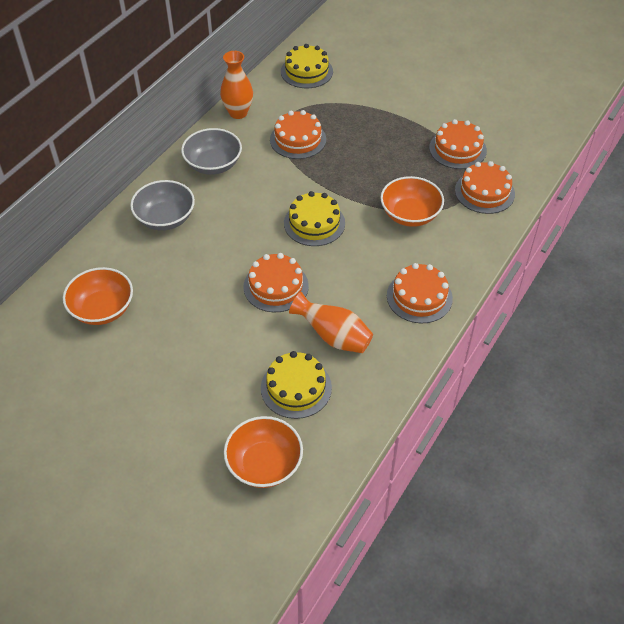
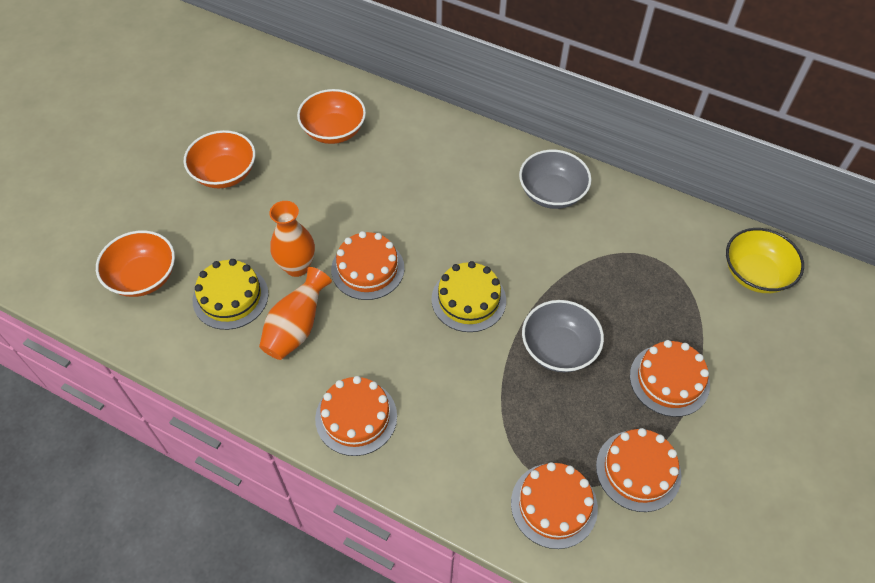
camera: 85 degrees right, 5 degrees up
grey bowl [130,180,195,231] -> grey bowl moved to [522,300,604,372]
orange vase [220,51,253,119] -> orange vase moved to [269,201,315,277]
orange cake [270,110,326,159] -> orange cake moved to [630,340,710,417]
yellow cake [281,44,333,88] -> yellow bowl [726,228,804,293]
orange bowl [380,176,444,227] -> orange bowl moved to [184,130,255,188]

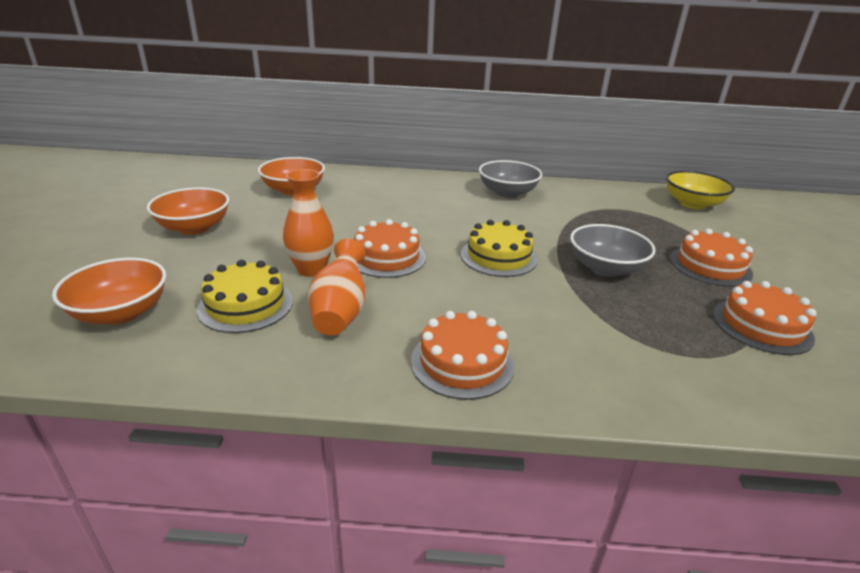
camera: 25 degrees left, 25 degrees down
orange cake [511,462,598,549] -> none

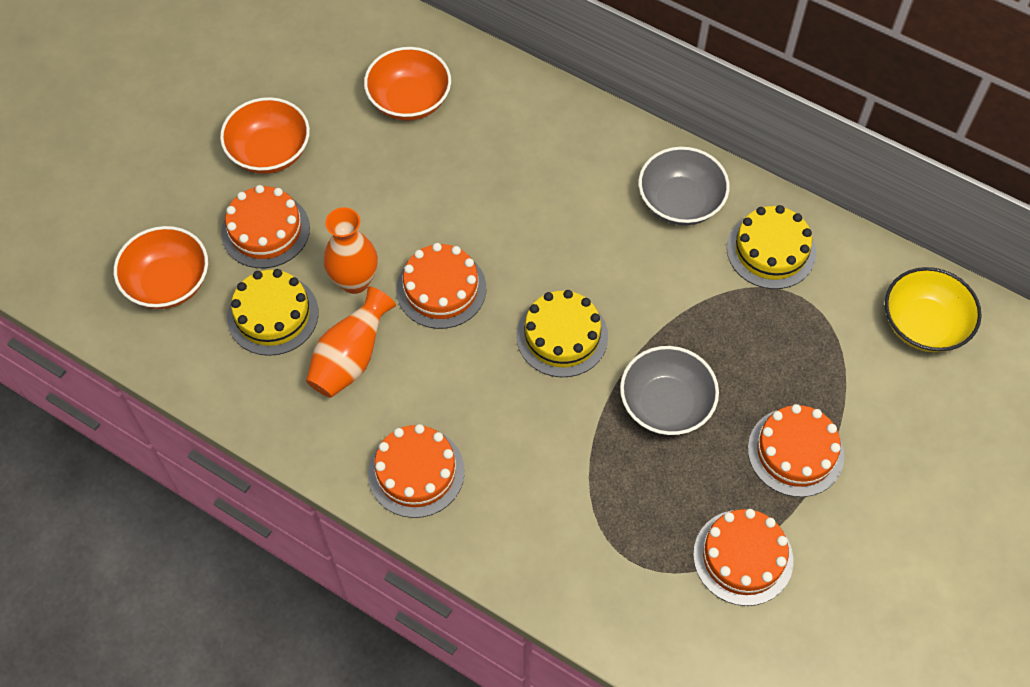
camera: 30 degrees right, 30 degrees up
none -> orange cake [221,185,310,268]
none -> yellow cake [727,205,816,289]

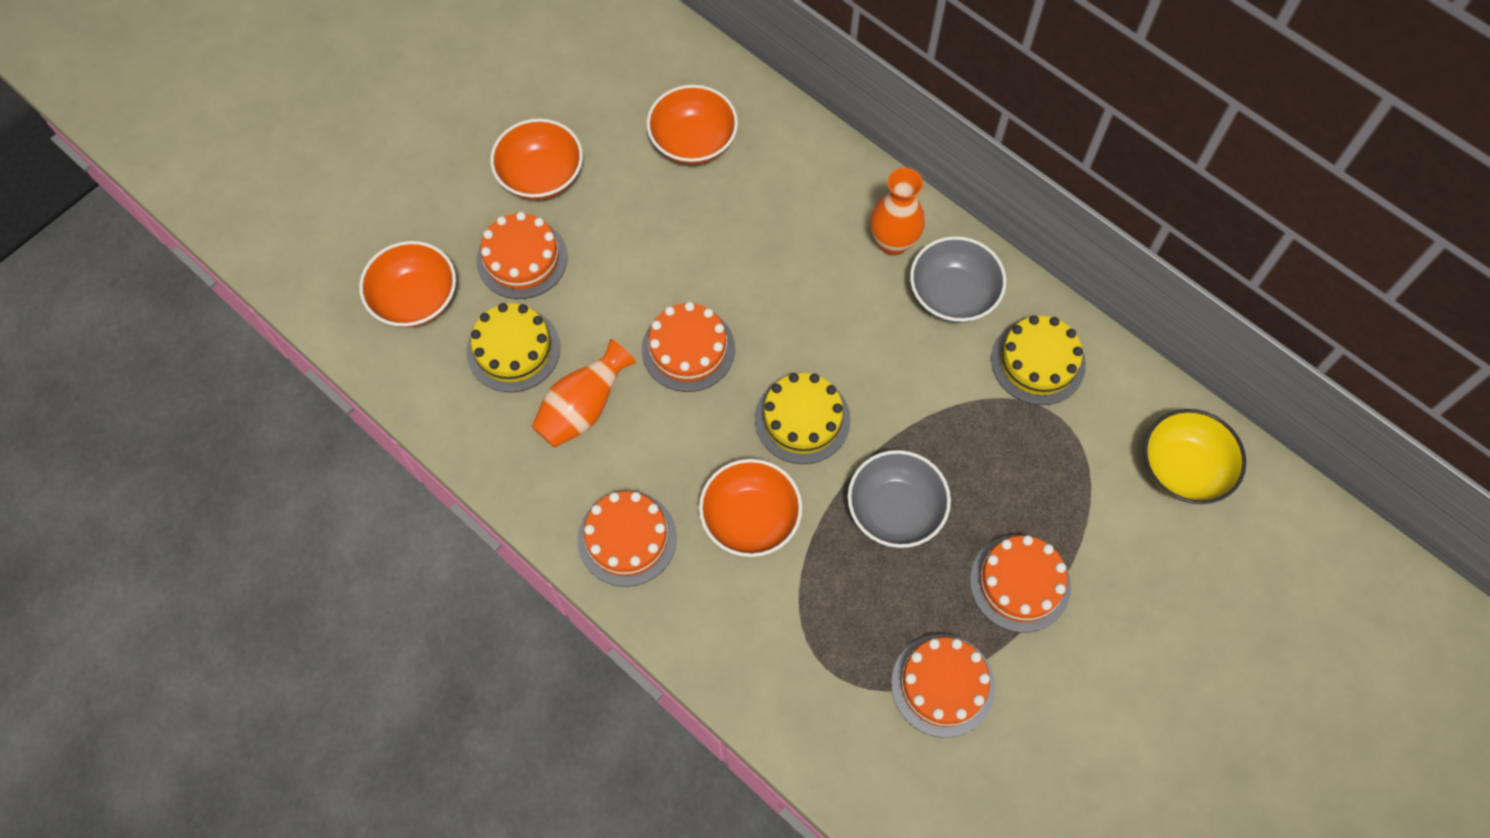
camera: 10 degrees right, 5 degrees up
orange vase [324,207,378,294] -> orange vase moved to [870,168,925,256]
none -> orange bowl [699,459,802,557]

